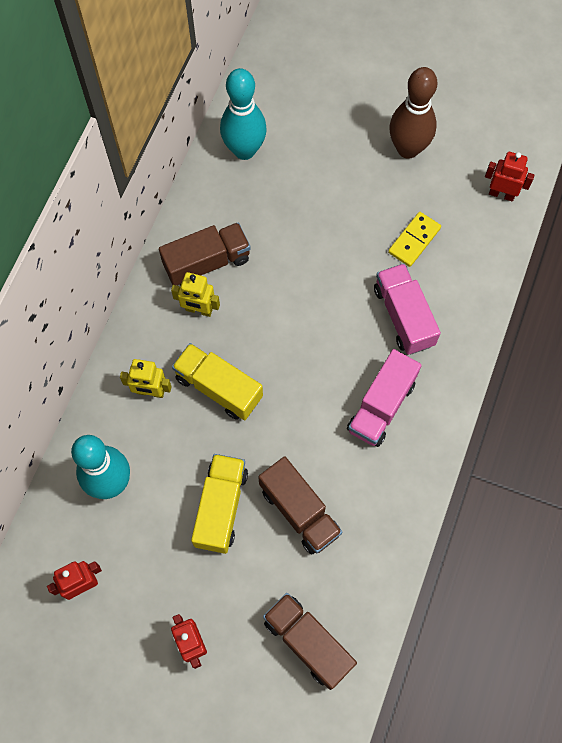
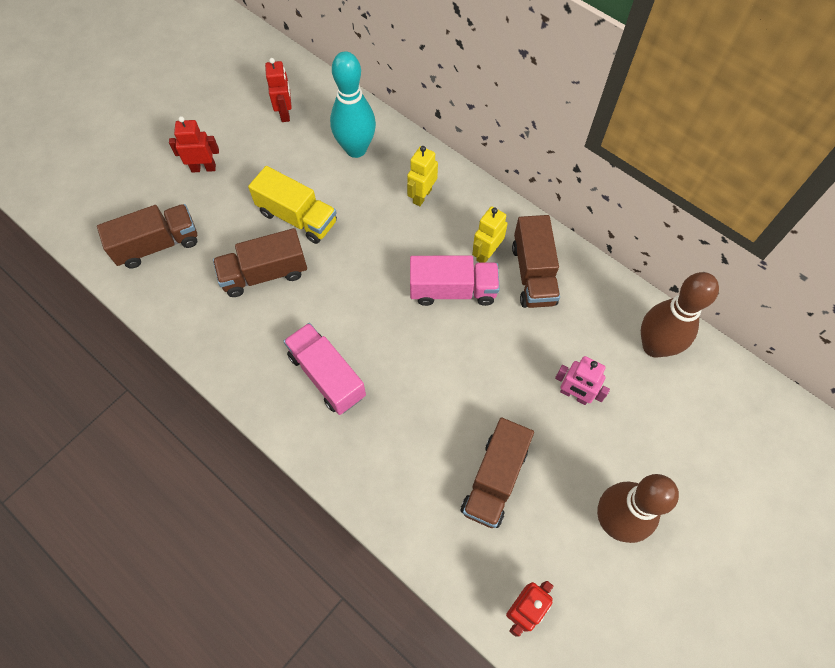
camera: 110 degrees right, 5 degrees down
yellow truck [172,343,263,420] -> none
turquoise bowling pin [220,68,267,160] -> brown bowling pin [641,272,719,358]
pink truck [374,263,441,355] -> pink truck moved to [410,256,500,306]
yellow domino [388,212,441,267] -> brown truck [461,418,534,528]
none -> pink robot [555,356,610,405]

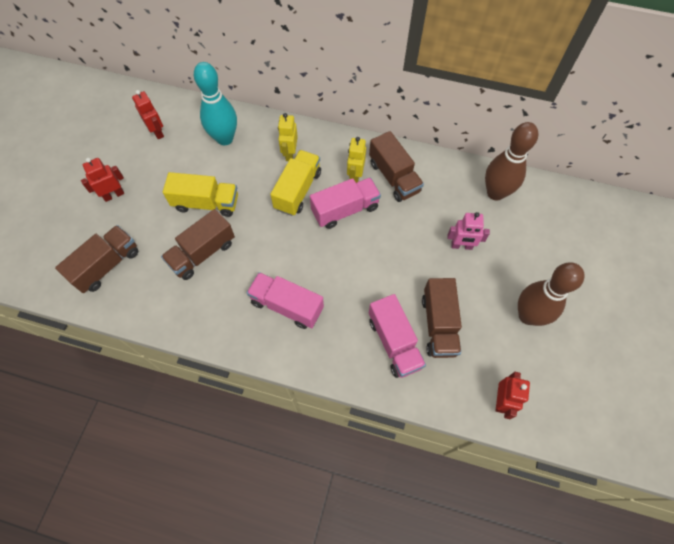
camera: 25 degrees left, 0 degrees up
none -> yellow truck [270,150,321,216]
none -> pink truck [369,294,426,378]

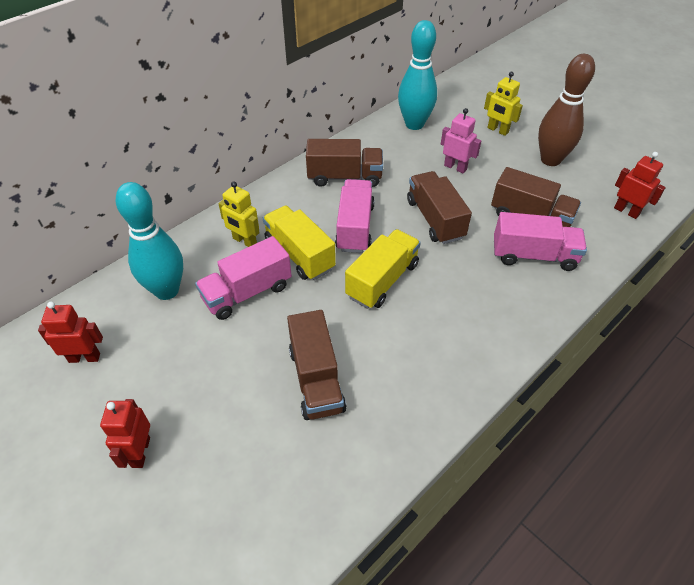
camera: 60 degrees left, 15 degrees down
brown truck [55,225,138,293] -> brown truck moved to [407,171,472,244]
yellow truck [163,172,238,217] -> yellow truck moved to [345,229,421,309]
pink truck [247,272,324,329] -> pink truck moved to [195,236,292,320]
yellow robot [347,137,366,183] -> yellow robot moved to [484,72,523,136]
pink robot [447,212,490,250] -> pink robot turned 90 degrees counterclockwise [441,108,481,173]
brown bowling pin [485,122,538,201] -> turquoise bowling pin [398,20,437,130]

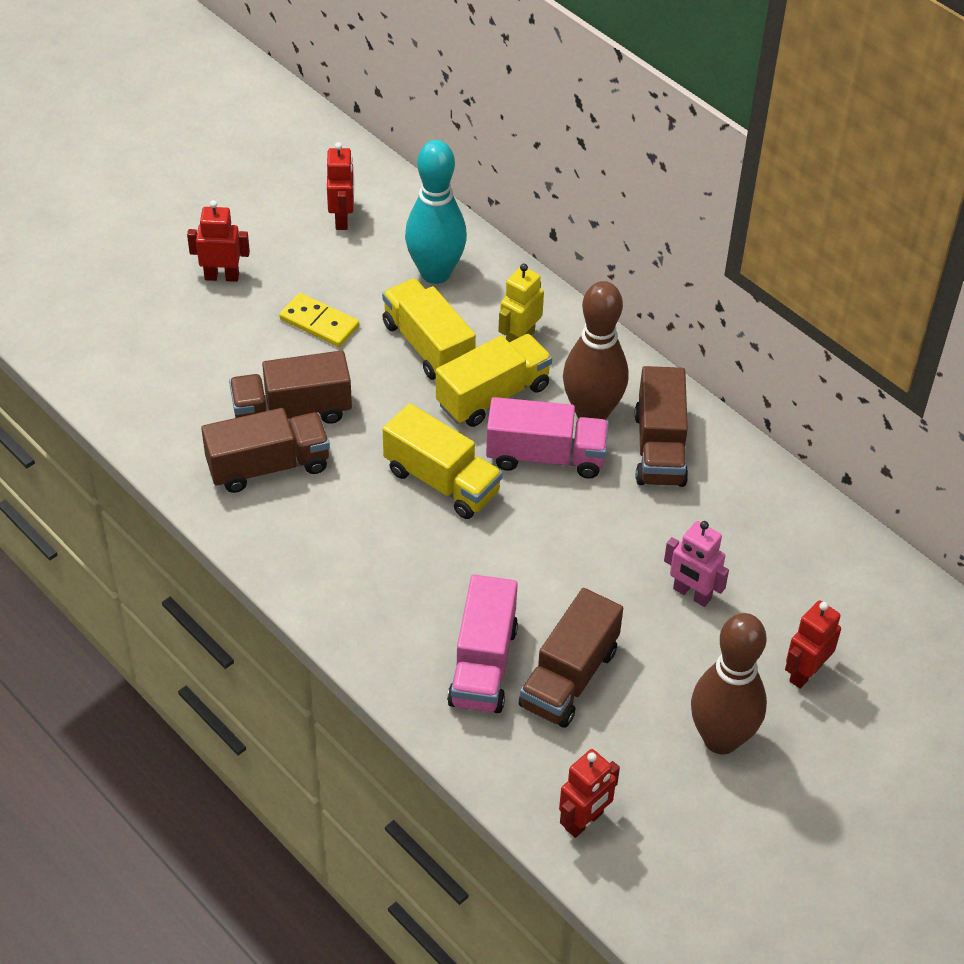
camera: 90 degrees right, 0 degrees up
pink truck [195,236,292,320] -> yellow truck [382,279,476,380]
turquoise bowling pin [398,20,437,130] -> none
brown truck [407,171,472,244] -> brown truck moved to [201,408,330,493]
pink robot [441,108,481,173] -> pink robot turned 90 degrees clockwise [664,521,729,607]
yellow robot [484,72,523,136] -> red robot [785,600,841,689]
none -> yellow domino [279,293,359,347]
none -> brown bowling pin [563,281,628,420]

